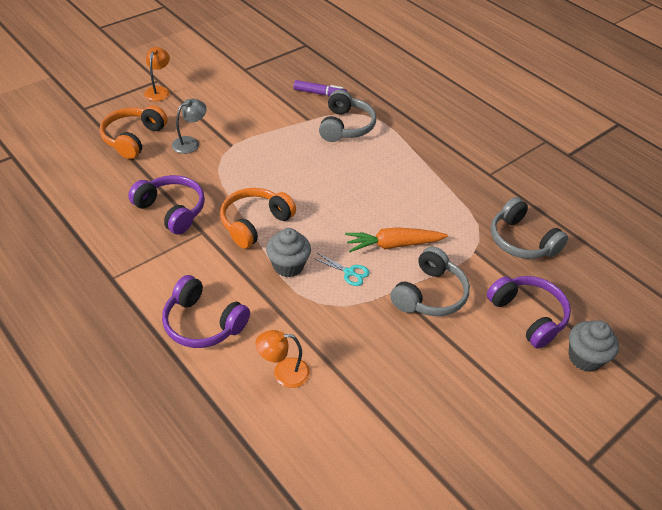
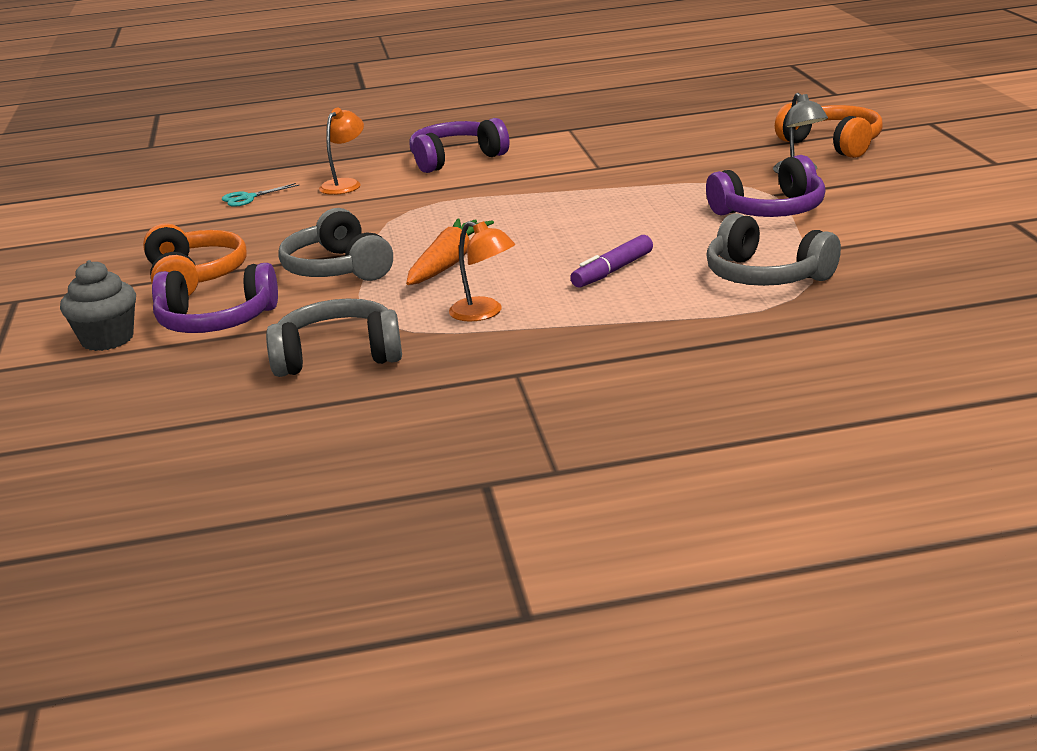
camera: 125 degrees right, 20 degrees down
purple headphones [128,175,205,235] -> purple headphones moved to [706,155,826,217]
orange lamp [144,47,170,101] -> orange lamp moved to [449,221,515,321]
orange headphones [220,188,296,249] -> orange headphones moved to [143,223,247,296]
grey cupcake [266,228,311,277] -> none
purple marker [293,80,347,96] -> purple marker moved to [570,235,653,287]
turquoise scissors [313,253,369,286] -> turquoise scissors moved to [222,183,299,207]

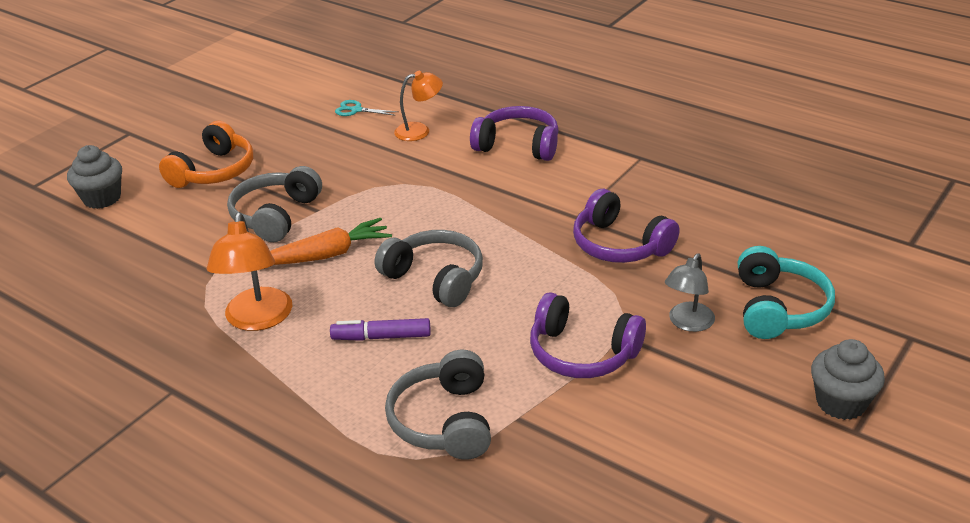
camera: 45 degrees right, 10 degrees up
purple headphones [152,263,278,333] -> purple headphones moved to [573,189,679,263]
grey headphones [266,298,402,377] -> grey headphones moved to [375,230,483,307]
orange lamp [449,221,515,321] -> orange lamp [207,213,292,331], size x1.52
orange headphones [775,103,883,158] -> turquoise headphones [738,246,835,339]
none -> grey cupcake [811,339,885,420]

